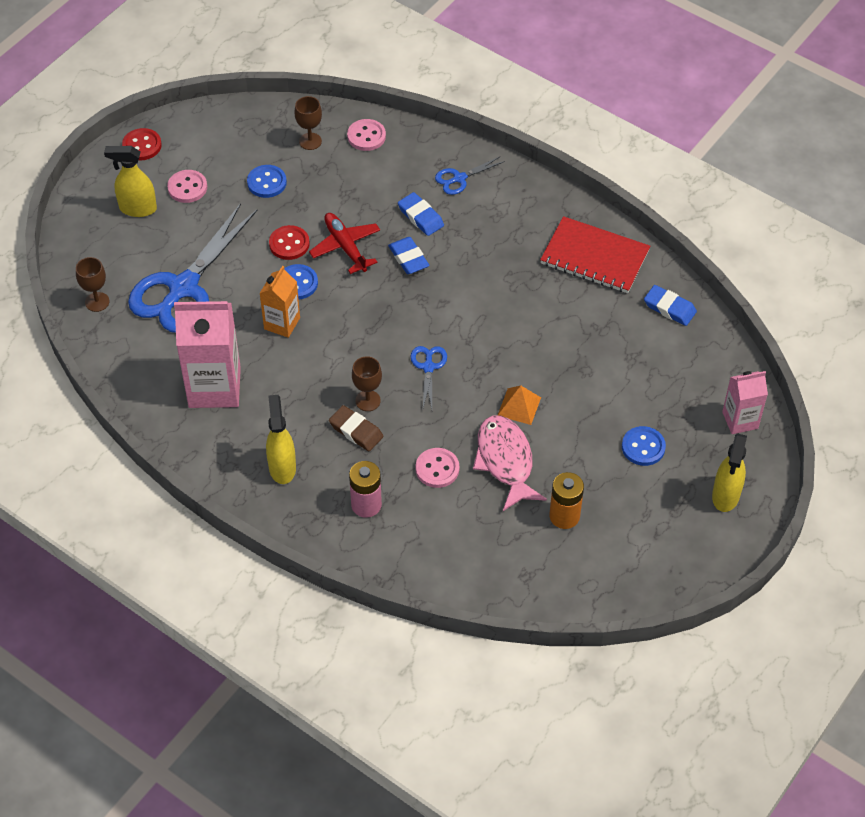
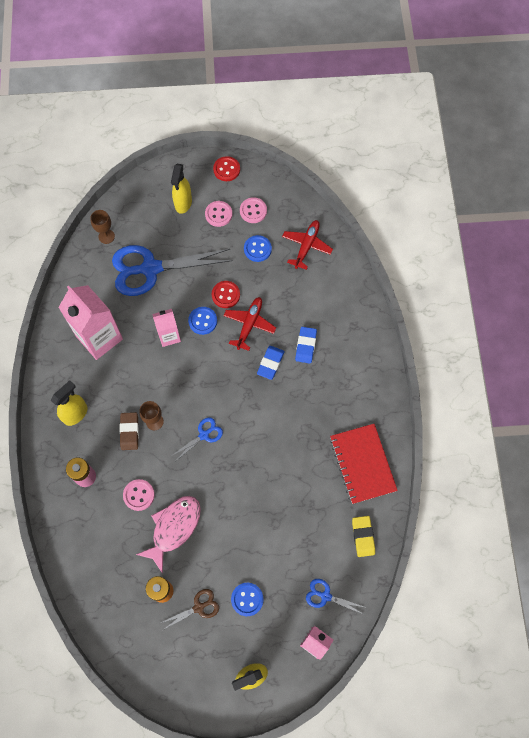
camera: 50 degrees right, 15 degrees up
yellow spray bottle [104,146,157,217] -> yellow spray bottle turned 135 degrees counterclockwise [171,164,192,214]
orange carton [259,266,300,338] -> pink carton [152,309,181,347]
brown goblet [295,96,322,150] -> red plane [282,220,333,270]
pink button [347,119,386,151] -> pink button moved to [240,197,267,223]
blue scissors [435,157,505,195] -> blue scissors moved to [306,579,364,614]
orange pyramid [497,385,541,425] -> none
blue eraser [644,285,697,326] -> yellow eraser [352,516,375,557]
none -> brown scissors [161,589,219,630]

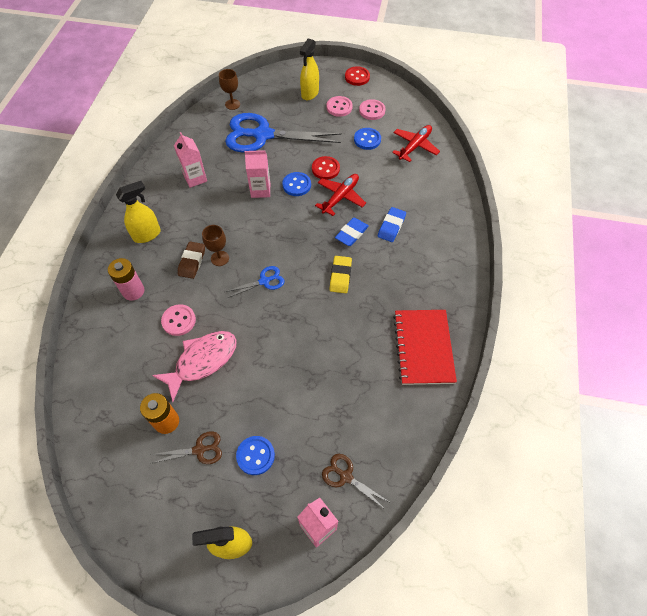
camera: 15 degrees right, 10 degrees down
pink carton [58,285,123,360] -> pink carton [174,132,207,188], size x0.56
blue scissors [306,579,364,614] -> brown scissors [322,454,391,510]
yellow eraser [352,516,375,557] -> yellow eraser moved to [329,256,352,293]

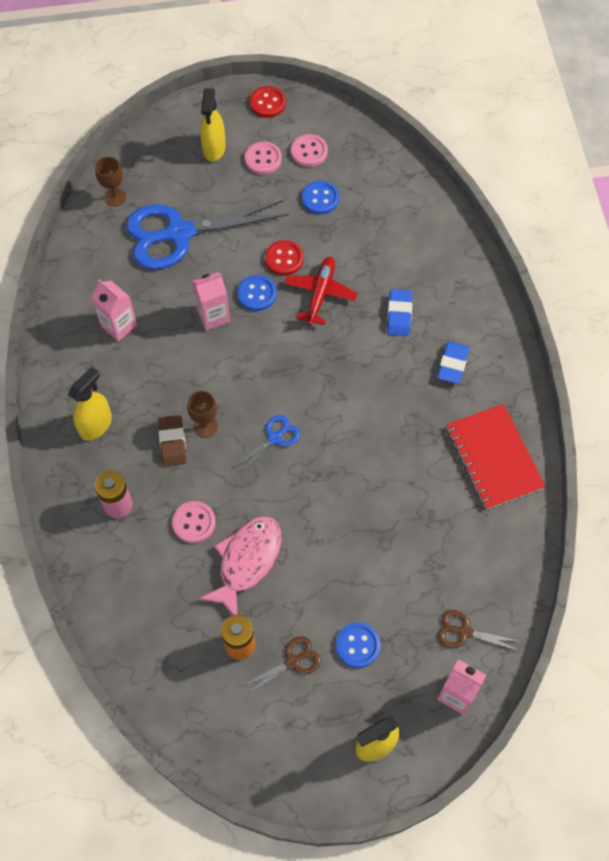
camera: 20 degrees left, 5 degrees up
yellow eraser [329,256,352,293] -> none
blue eraser [335,218,369,246] -> blue eraser moved to [437,341,470,384]
red plane [392,125,440,162] -> none

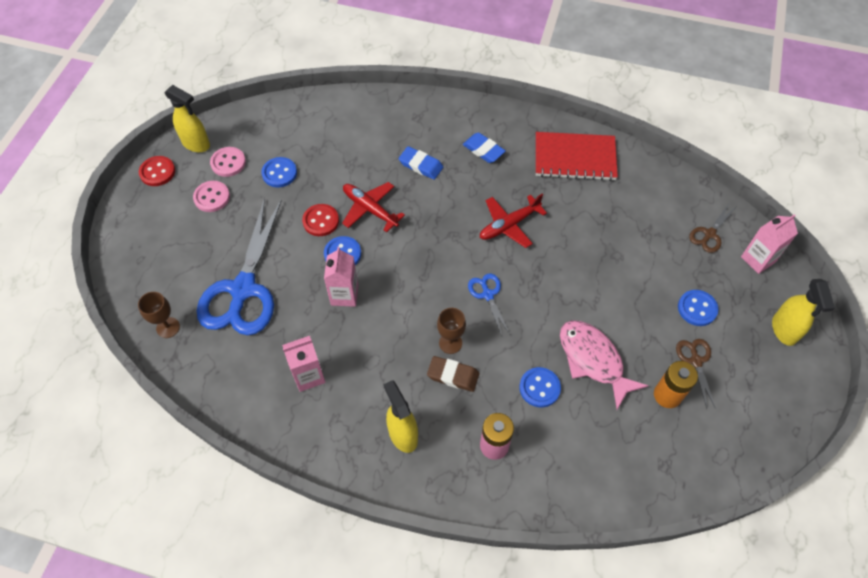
camera: 65 degrees left, 5 degrees down
pink button [172,501,216,543] -> blue button [519,367,561,407]
yellow spray bottle [200,88,226,161] -> yellow spray bottle moved to [164,85,210,152]
none -> red plane [480,194,547,248]

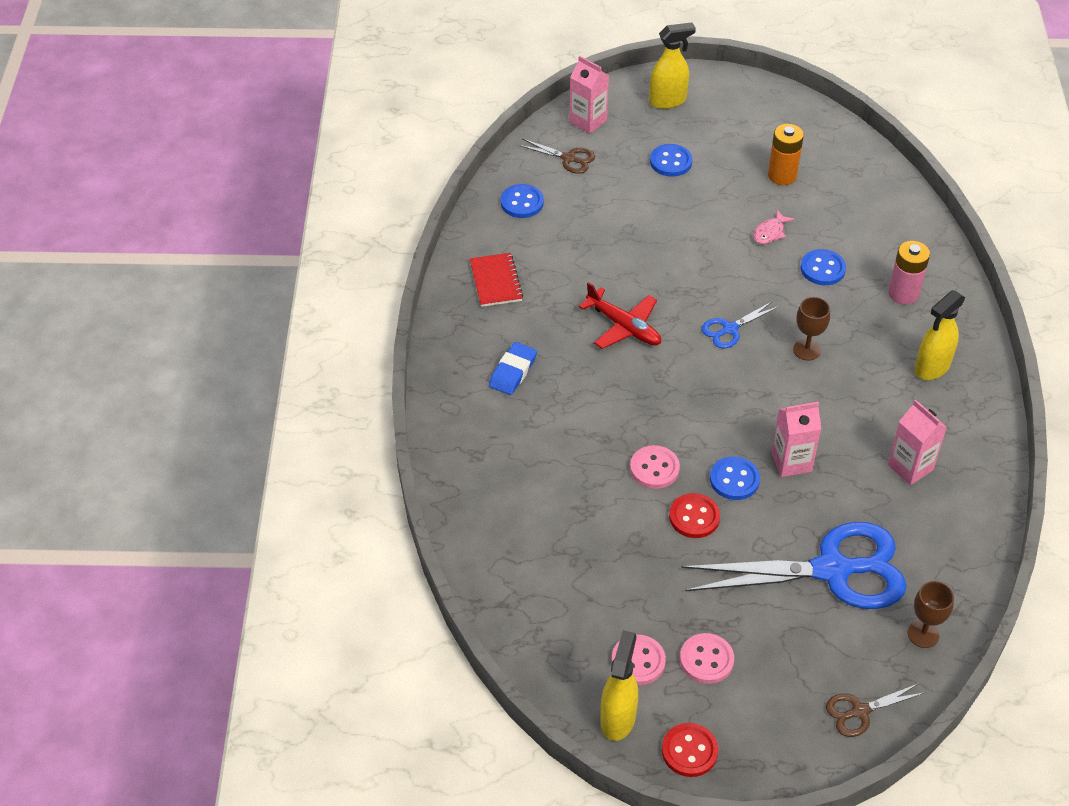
camera: 105 degrees left, 10 degrees down
blue button [261,157,297,188] -> blue button moved to [501,184,544,218]
red plane [342,182,405,232] -> pink button [630,445,680,489]
blue eraser [399,146,443,180] -> none
brown eraser [427,356,479,392] -> none
red notebook [536,132,618,181] -> red notebook [470,253,523,307], size x0.61
pink fish [560,320,648,409] -> pink fish [753,210,795,244], size x0.48
brown scissors [676,339,716,409] -> brown scissors moved to [826,683,926,737]

